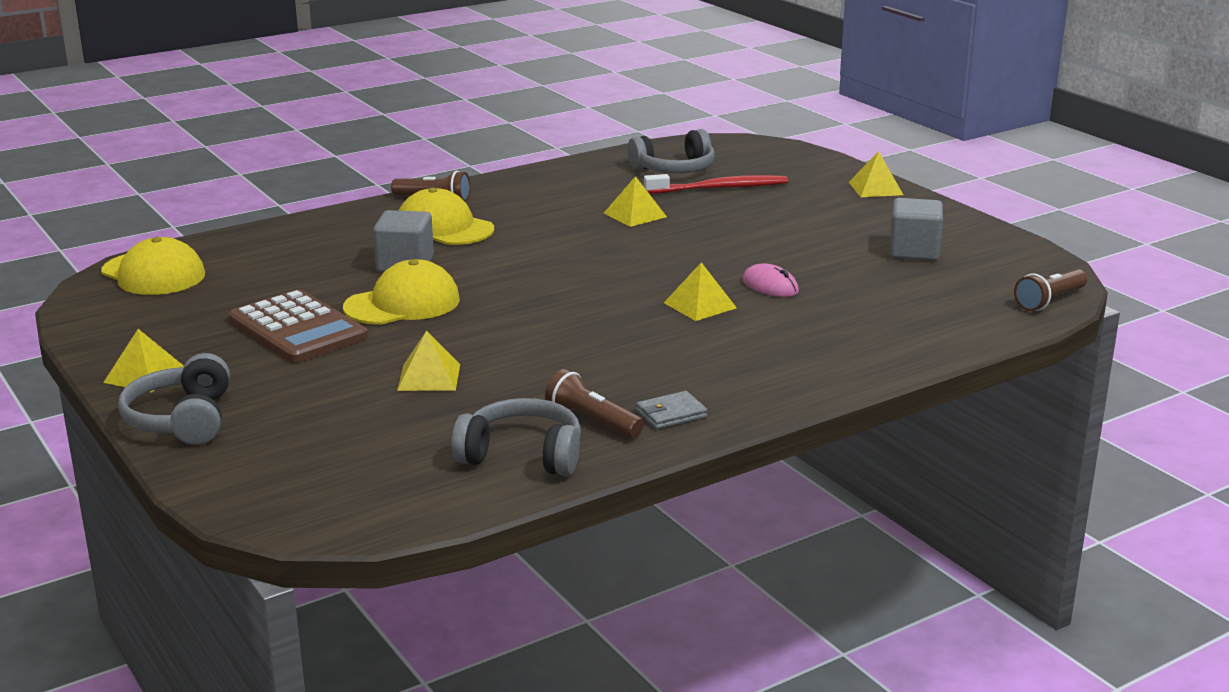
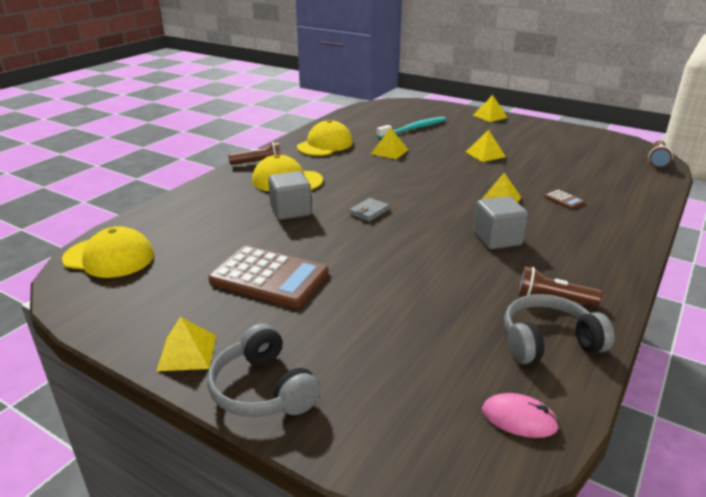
camera: 25 degrees left, 5 degrees up
yellow cap [343,259,460,325] -> yellow cap moved to [297,120,353,156]
yellow pyramid [397,331,460,391] -> yellow pyramid moved to [466,130,506,162]
grey headphones [628,129,715,173] -> none
grey wallet [636,391,708,429] -> grey wallet moved to [349,198,390,222]
red toothbrush [644,174,788,194] -> turquoise toothbrush [377,116,446,139]
pink mouse [742,263,799,297] -> pink mouse moved to [482,393,559,438]
grey cube [889,198,943,261] -> grey cube moved to [474,196,528,249]
none -> brown calculator [544,189,585,209]

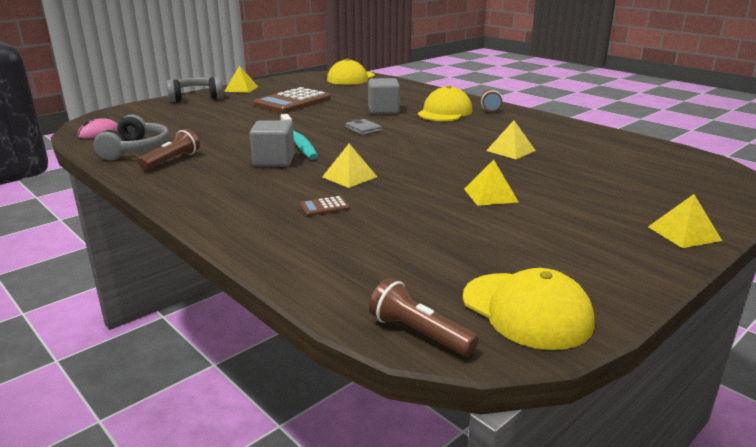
camera: 105 degrees right, 5 degrees down
yellow cap [297,120,353,156] -> yellow cap moved to [463,268,595,350]
turquoise toothbrush [377,116,446,139] -> turquoise toothbrush moved to [281,114,318,160]

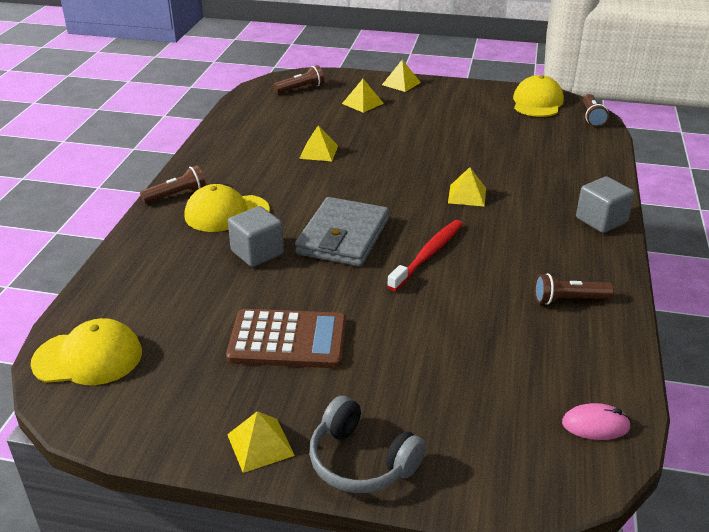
camera: 125 degrees left, 10 degrees up
grey headphones [94,114,170,160] -> none
grey cube [249,121,295,167] -> grey cube moved to [576,176,635,233]
turquoise toothbrush [281,114,318,160] -> red toothbrush [387,220,463,291]
brown calculator [300,196,350,216] -> none
grey wallet [345,119,382,135] -> grey wallet [295,197,389,267], size x2.37
yellow pyramid [464,160,518,206] -> yellow pyramid moved to [342,79,384,113]
none -> brown flashlight [274,65,324,94]

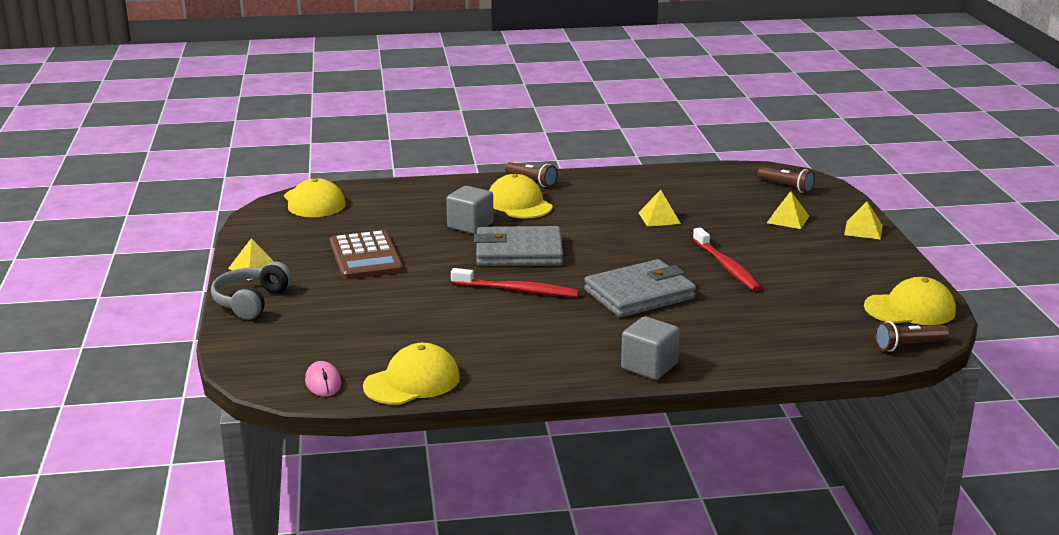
camera: 70 degrees right, 10 degrees down
yellow pyramid [448,167,486,207] -> grey wallet [584,259,696,317]
brown flashlight [534,273,614,305] -> none
none -> yellow cap [363,343,460,405]
none -> red toothbrush [693,228,761,291]

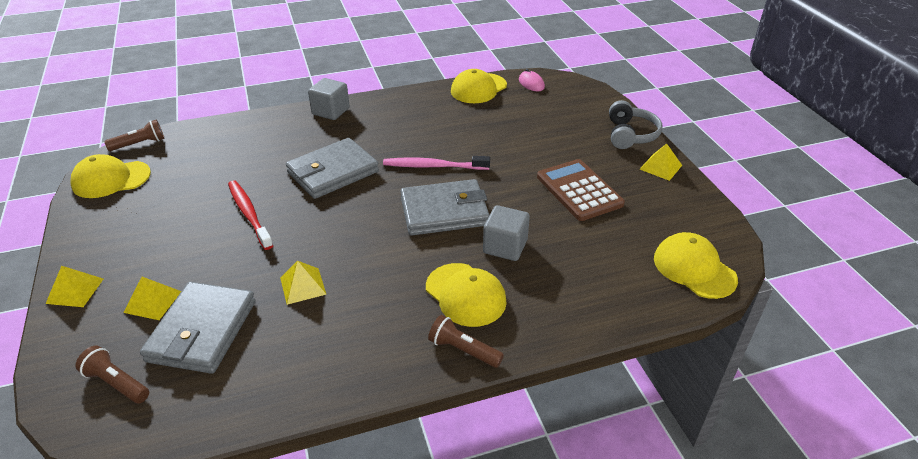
camera: 170 degrees right, 15 degrees up
red toothbrush [451,268,579,297] -> pink toothbrush [383,156,490,170]
none -> grey wallet [140,282,256,374]

